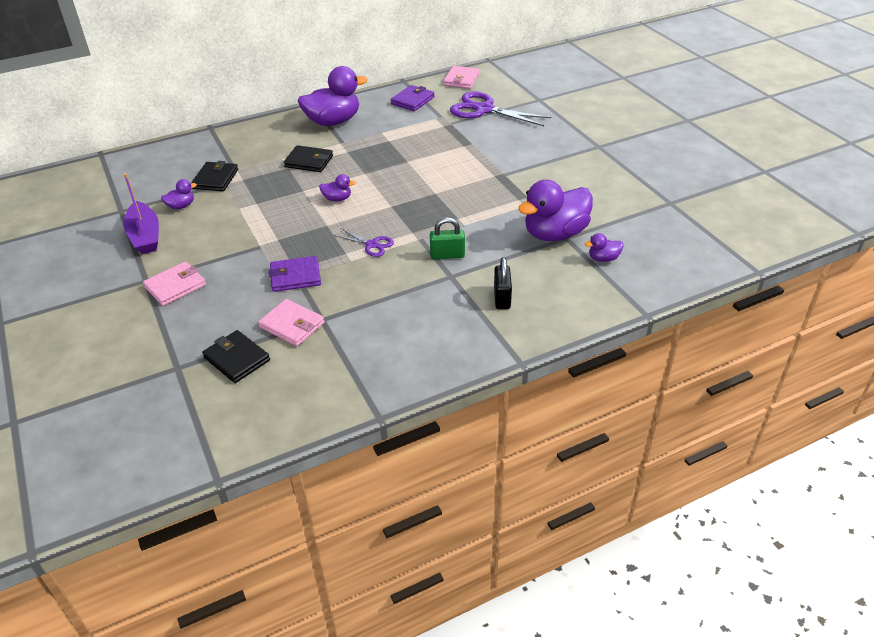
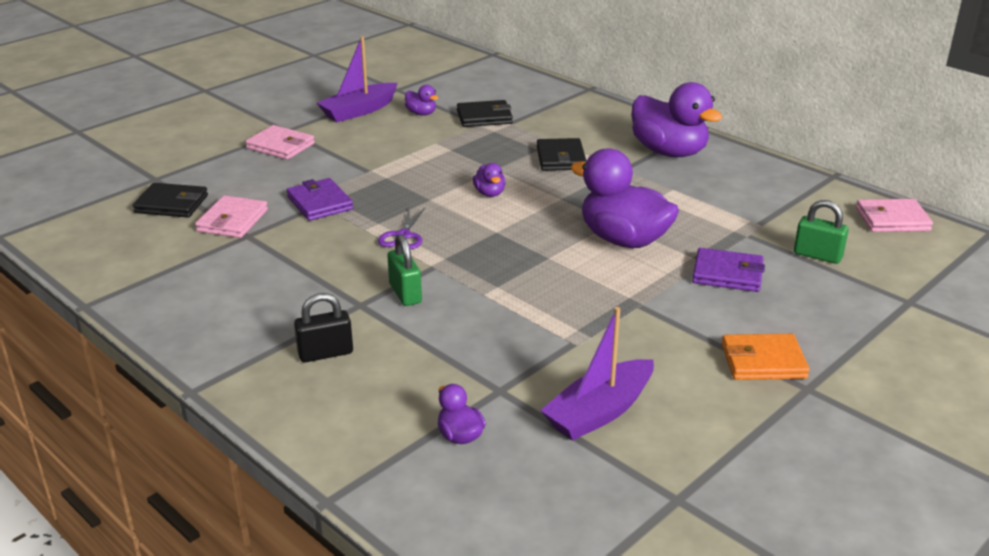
camera: 70 degrees right, 10 degrees down
black wallet [202,330,270,383] -> black wallet turned 75 degrees clockwise [133,183,208,218]
purple wallet [391,85,435,111] -> purple wallet moved to [692,248,765,292]
purple scissors [450,92,551,126] -> green padlock [794,200,849,264]
purple duck [518,180,593,241] -> purple duck moved to [570,148,679,248]
none -> purple boat [540,307,654,441]
none -> orange wallet [722,334,810,380]

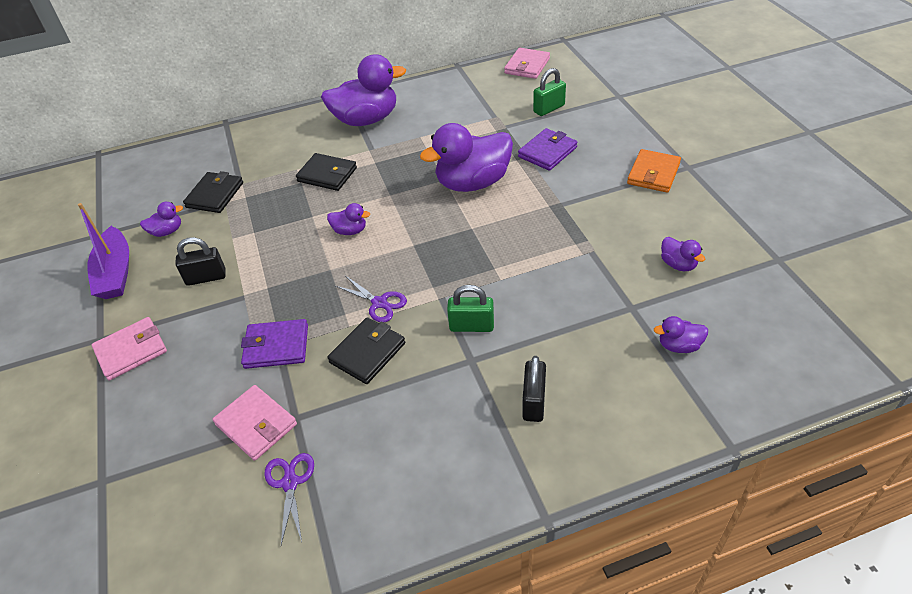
camera: 60 degrees left, 15 degrees up
black wallet [133,183,208,218] -> black wallet moved to [327,317,405,384]
purple boat [540,307,654,441] -> purple duck [661,237,705,271]
none -> black padlock [175,237,226,286]
none -> purple scissors [264,453,314,545]

